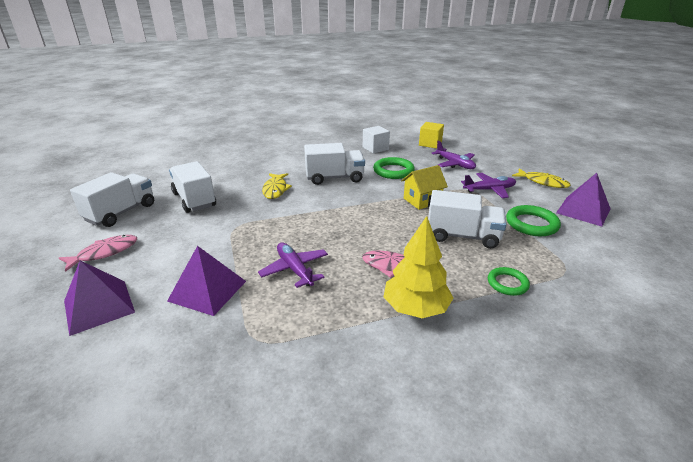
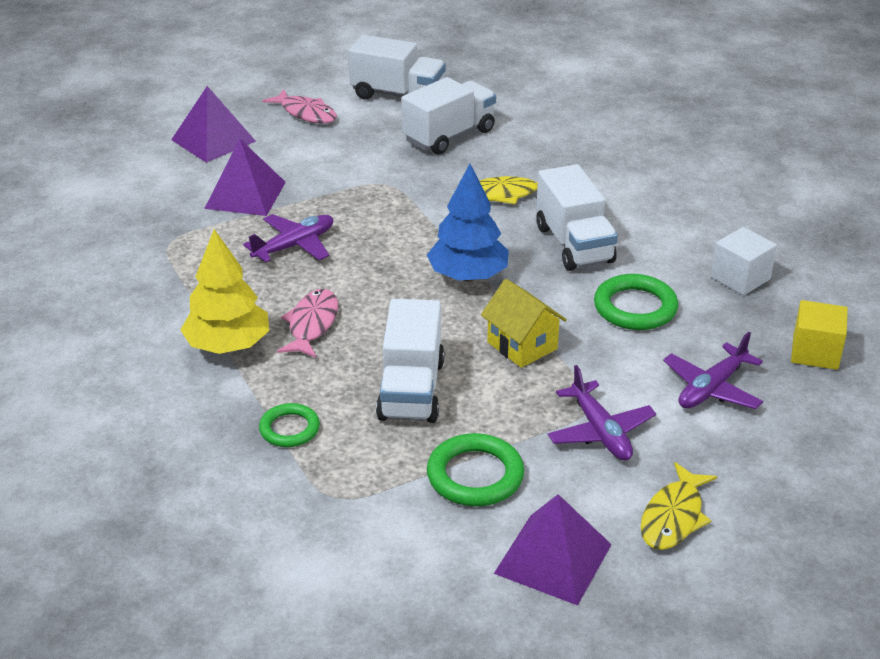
camera: 80 degrees right, 5 degrees up
none -> blue tree [427,164,509,282]

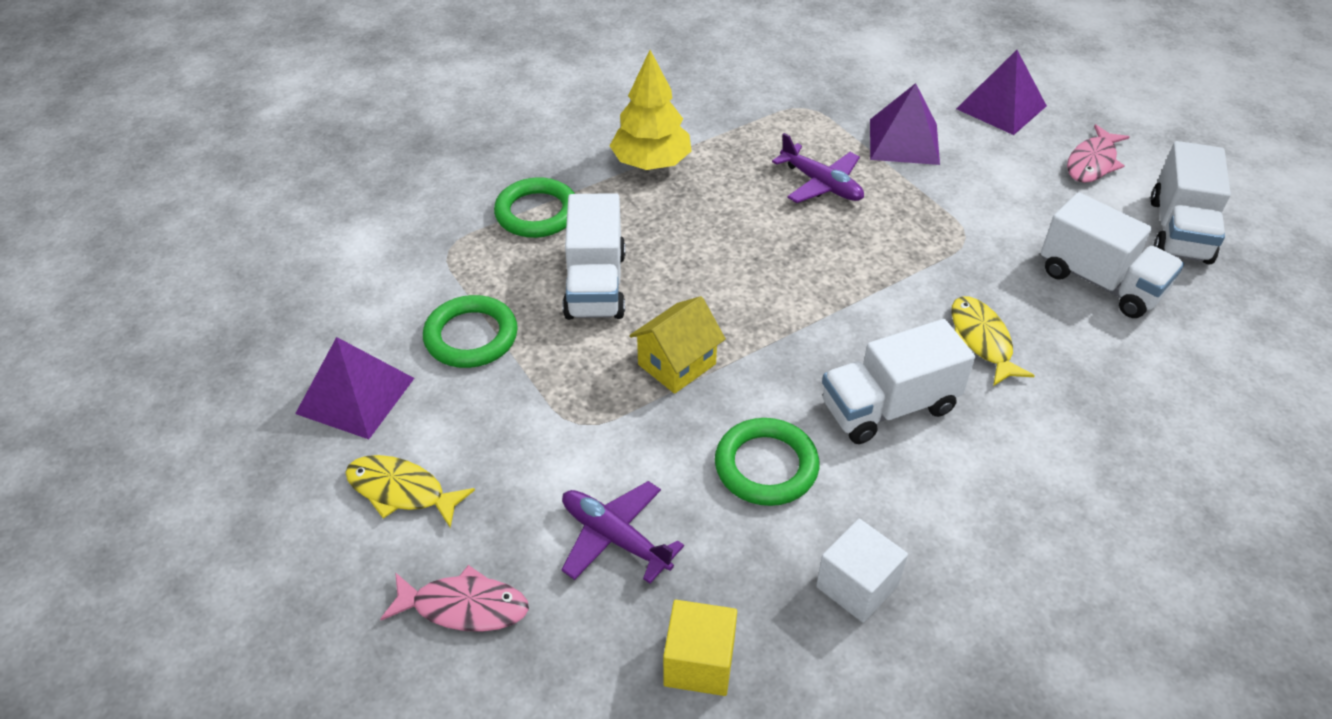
camera: 85 degrees right, 10 degrees up
green ring [259,403,320,447] -> green ring [494,177,575,238], size x1.55
pink fish [277,289,338,358] -> pink fish moved to [380,565,529,632]
white truck [376,299,445,423] -> white truck turned 90 degrees counterclockwise [562,193,626,320]
blue tree [427,164,509,282] -> none
purple plane [548,365,656,461] -> none

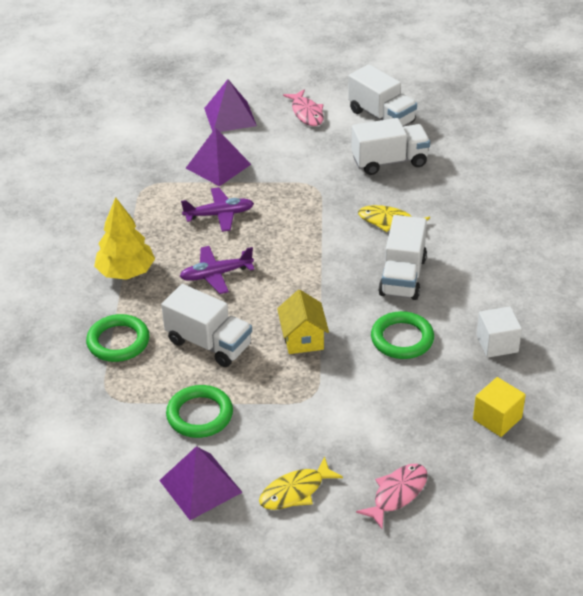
camera: 55 degrees left, 5 degrees down
purple plane [562,481,684,584] -> purple plane moved to [180,246,255,294]

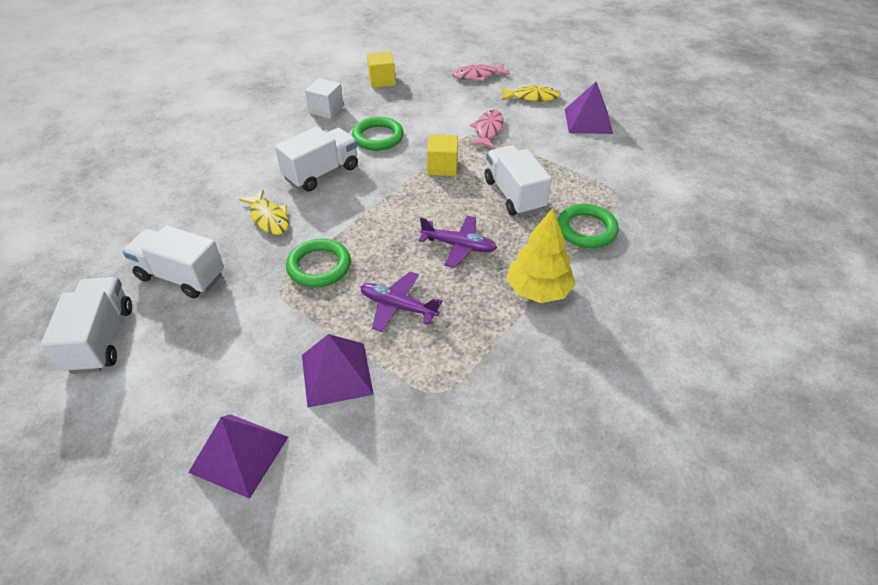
camera: 145 degrees left, 5 degrees up
green ring [166,385,233,438] -> green ring moved to [286,239,351,288]
yellow house [277,290,329,354] -> yellow cube [427,134,458,176]
pink fish [283,89,324,126] -> pink fish moved to [470,110,504,148]

